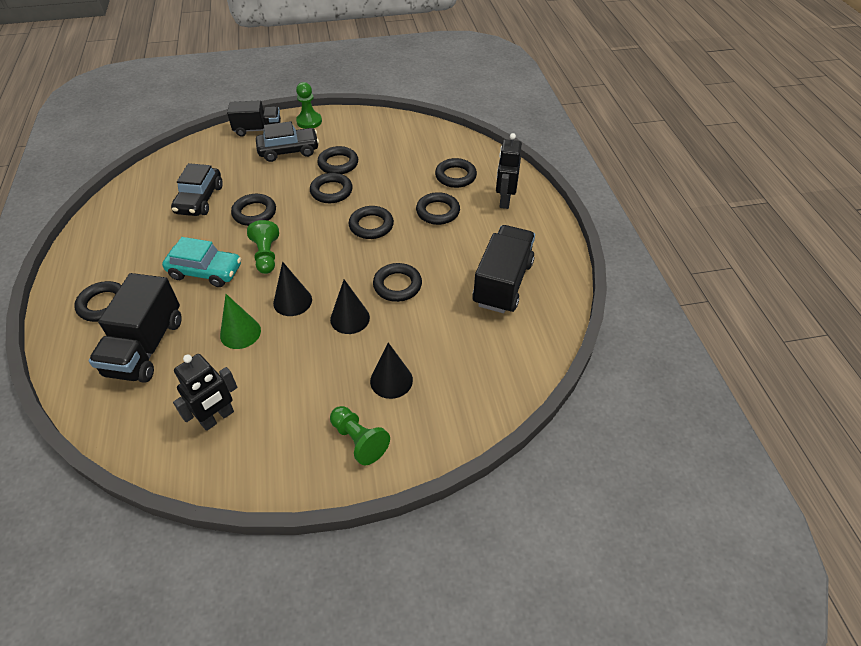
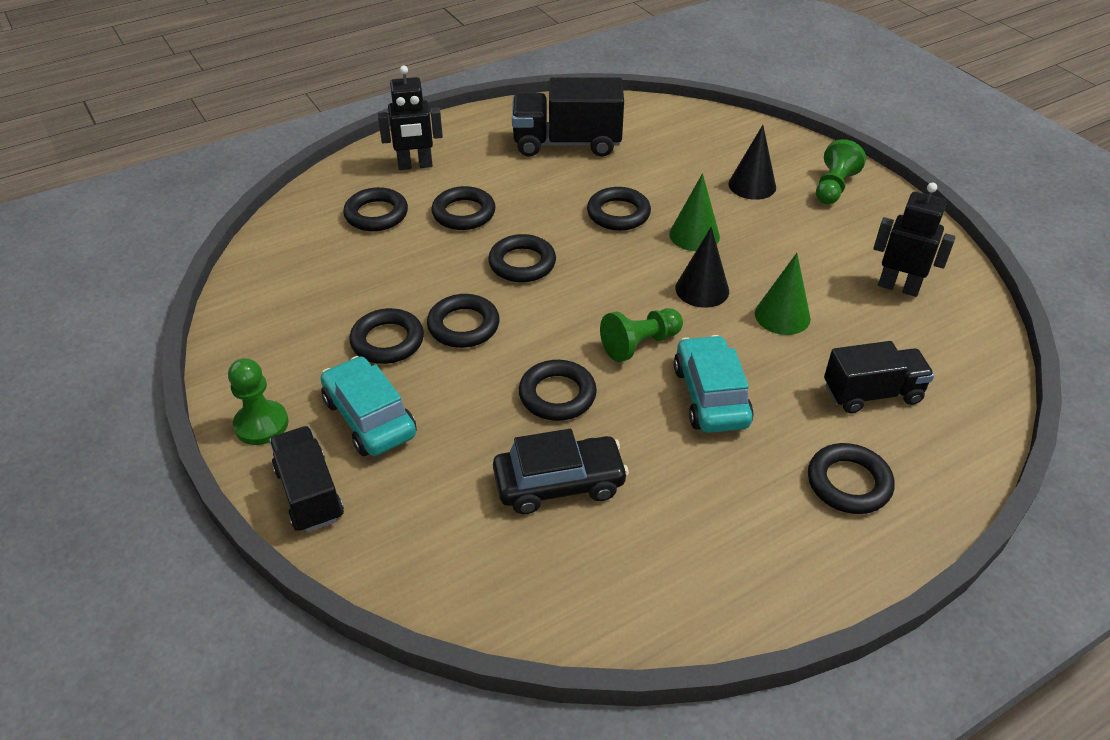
camera: 110 degrees left, 5 degrees down
black truck [89,273,182,383] -> black truck [824,341,934,413], size x0.66
black car [256,121,319,162] -> turquoise car [320,356,417,456]
black cone [330,279,370,334] -> green cone [669,173,720,251]

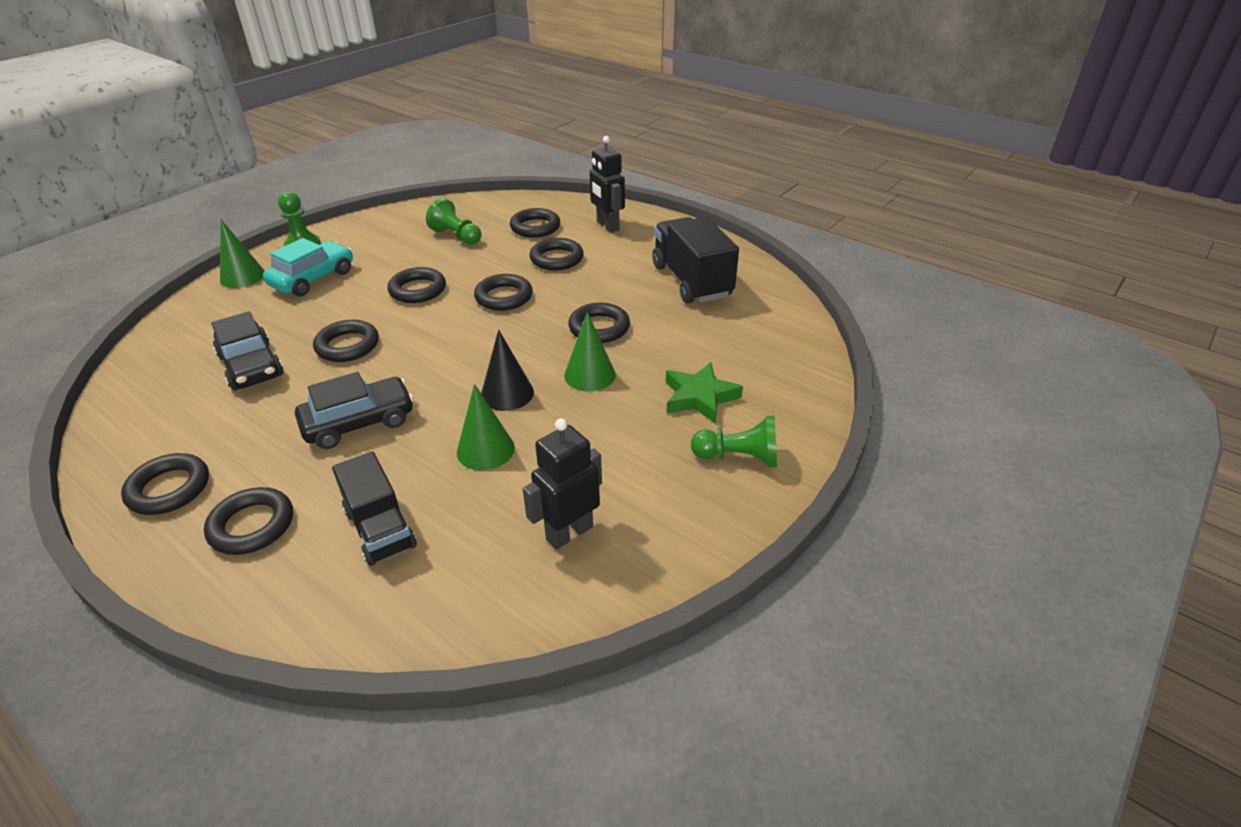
camera: 70 degrees right, 5 degrees down
black truck [269,426,344,532] -> green cone [220,220,265,288]
black ring [350,308,424,364] -> black ring moved to [121,453,209,515]
green pawn [600,308,683,362] -> green pawn moved to [426,198,482,245]
turquoise car [674,335,754,433] -> black car [295,372,414,449]
black cone [728,125,776,200] -> green star [666,362,743,424]
black robot [873,183,956,297] -> black robot turned 135 degrees counterclockwise [523,418,602,550]

